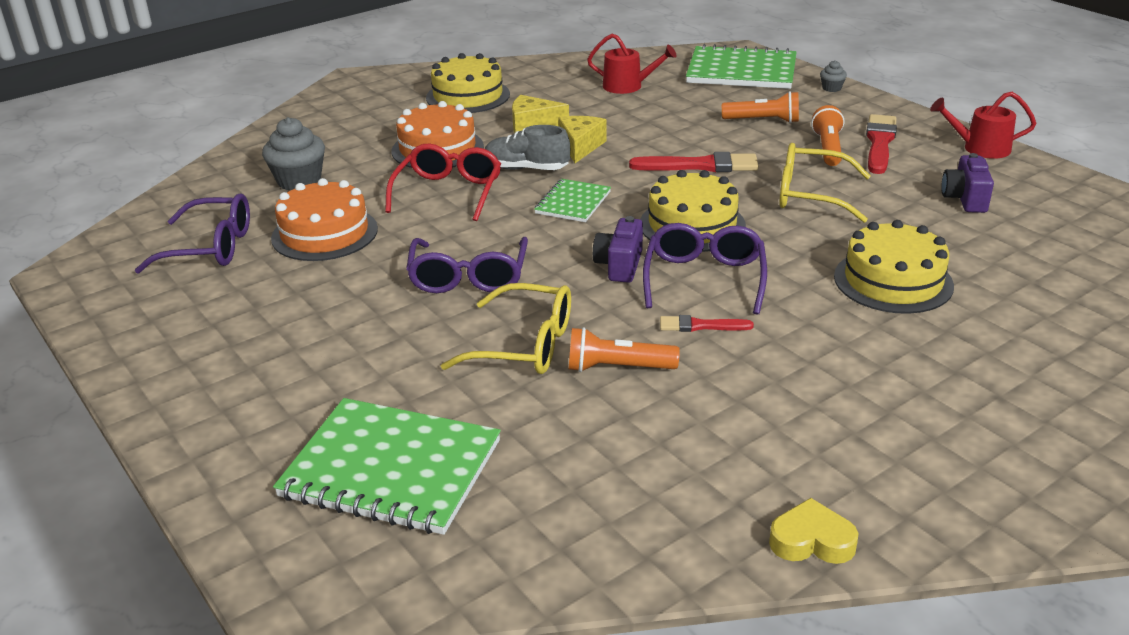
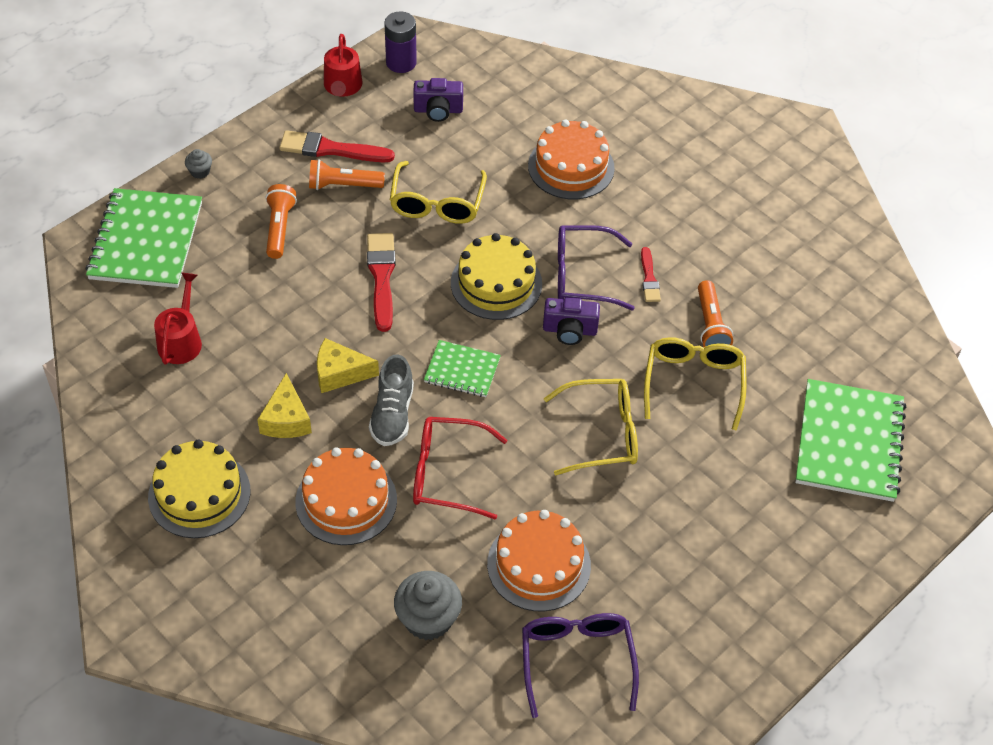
camera: 100 degrees left, 20 degrees up
purple glasses [406,237,528,293] -> yellow glasses [544,379,638,476]
yellow heart [769,498,858,564] -> none
yellow cake [834,220,954,314] -> orange cake [528,120,615,199]
none -> purple battery [384,11,417,73]

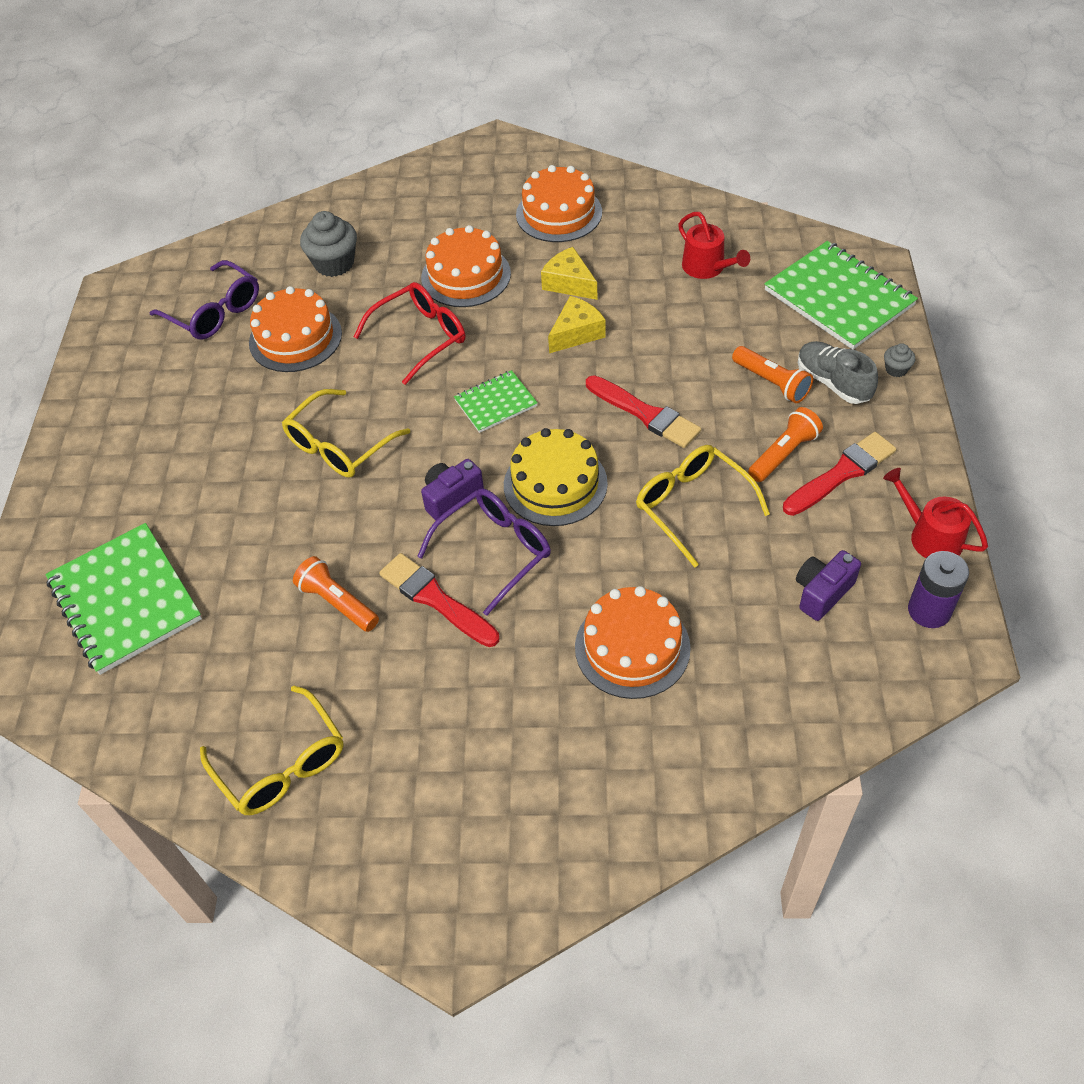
camera: 140 degrees right, 0 degrees up
yellow cake [148,439,251,538] -> orange cake [516,165,602,242]
grey shoe [369,354,414,446] -> grey shoe moved to [798,341,878,404]
red brush [641,247,661,302] -> red brush [379,553,500,647], size x1.74
yellow glasses [644,337,746,431] -> yellow glasses moved to [200,685,344,815]

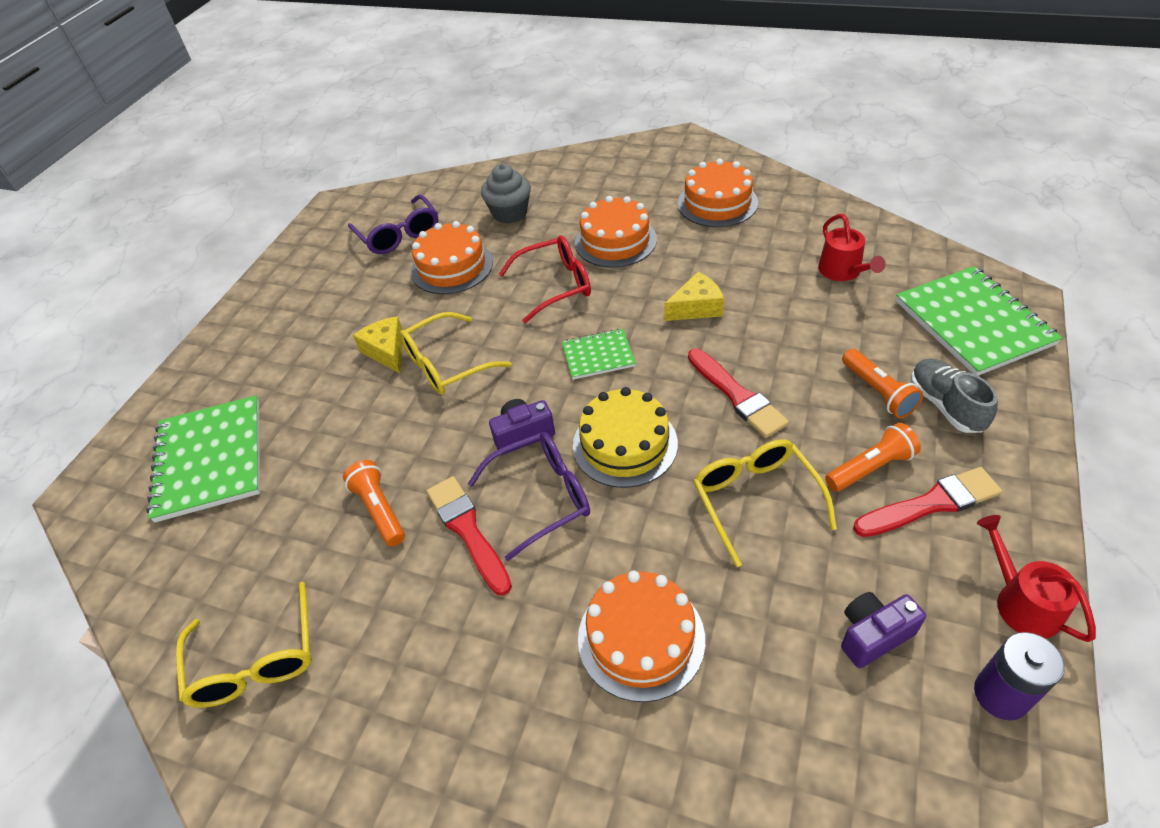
camera: 20 degrees right, 5 degrees down
yellow cheese [541,247,597,300] -> yellow cheese moved to [353,316,403,373]
grey cupcake [884,343,915,377] -> none

